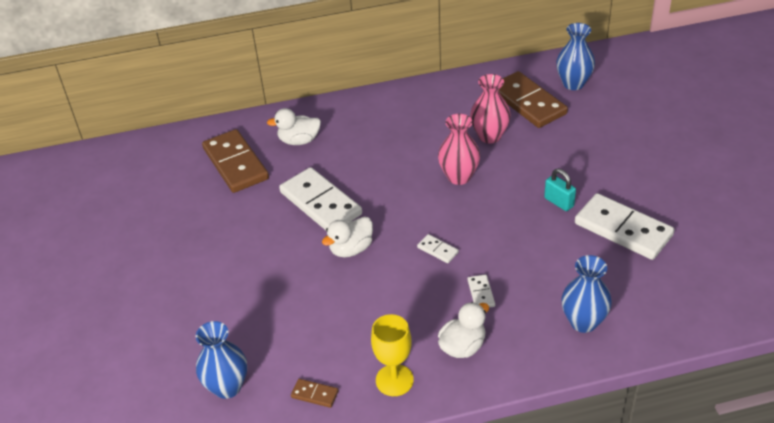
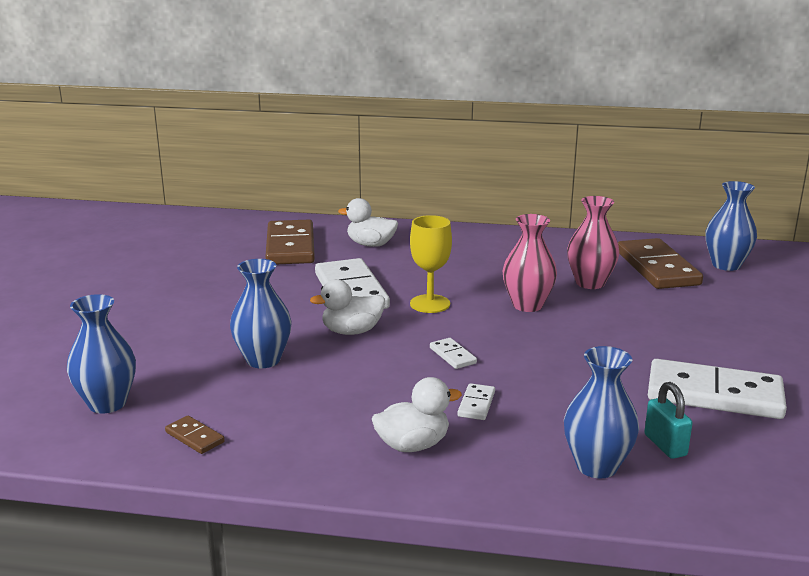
camera: 20 degrees right, 20 degrees down
yellow goblet [371,314,414,396] -> yellow goblet moved to [410,215,452,313]
turquoise padlock [544,169,576,211] -> turquoise padlock moved to [644,382,693,459]
white domino [575,193,675,260] -> white domino turned 45 degrees counterclockwise [648,359,787,419]
none -> blue vase [230,259,292,368]

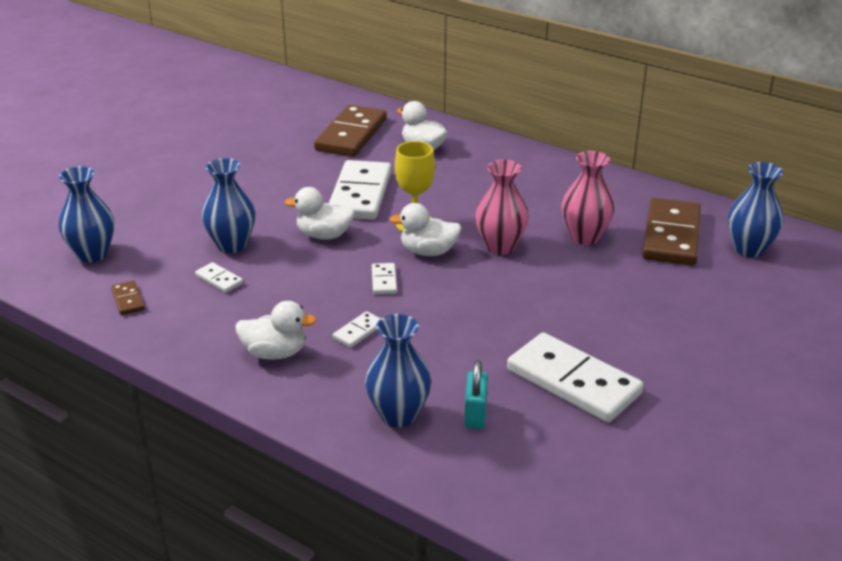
camera: 25 degrees right, 10 degrees up
none -> white domino [195,262,243,293]
none -> white duck [389,203,462,256]

